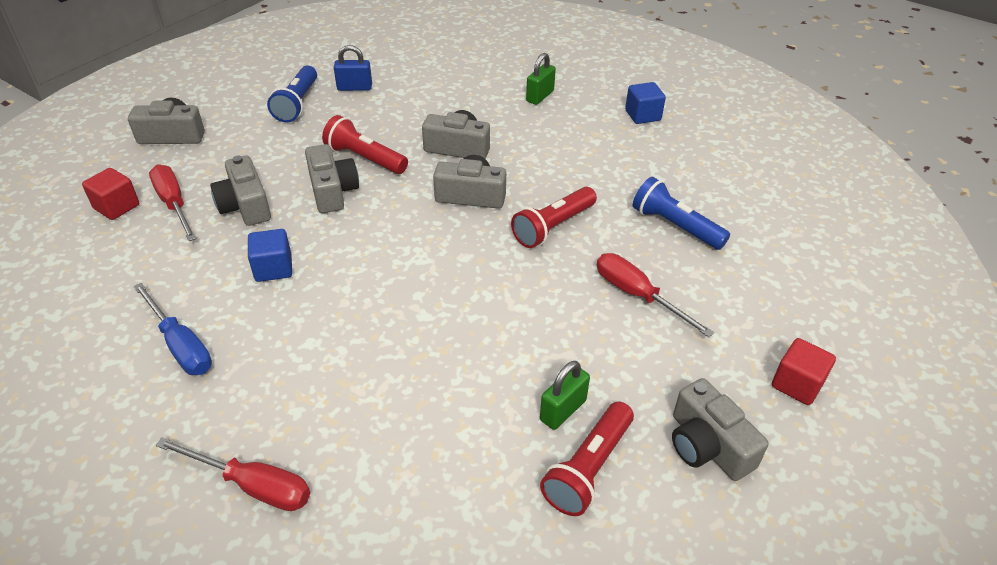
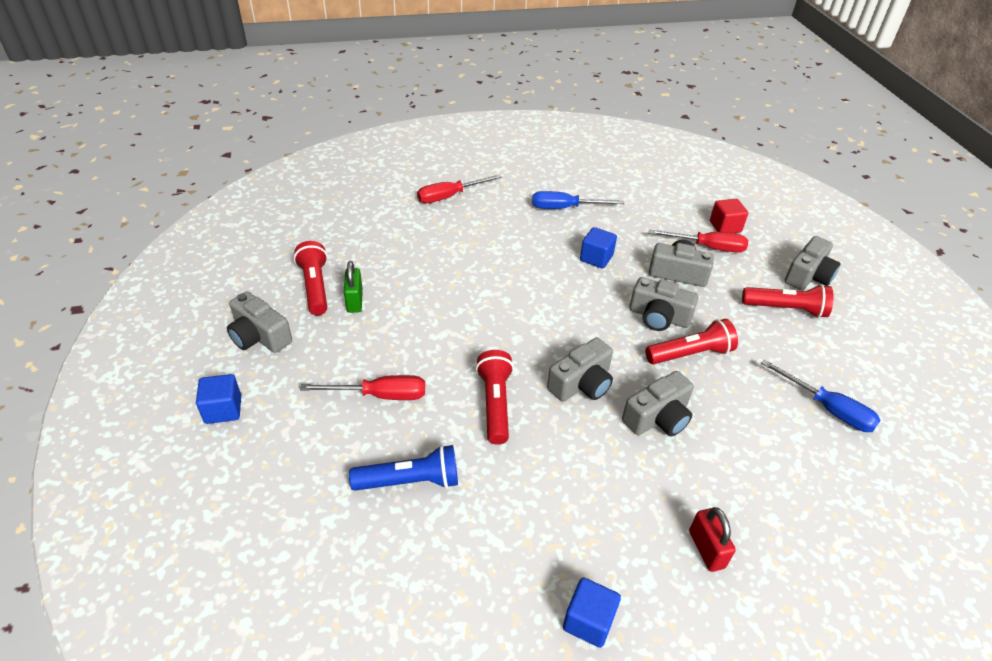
camera: 130 degrees right, 0 degrees up
blue flashlight [267,65,317,122] -> none
blue padlock [334,45,372,91] -> blue screwdriver [761,359,881,432]
green padlock [526,53,556,105] -> red padlock [689,507,736,572]
grey camera [672,378,768,481] -> grey camera turned 150 degrees counterclockwise [227,291,292,353]
red cube [772,338,836,405] -> blue cube [196,374,241,424]
none -> red flashlight [742,284,834,318]

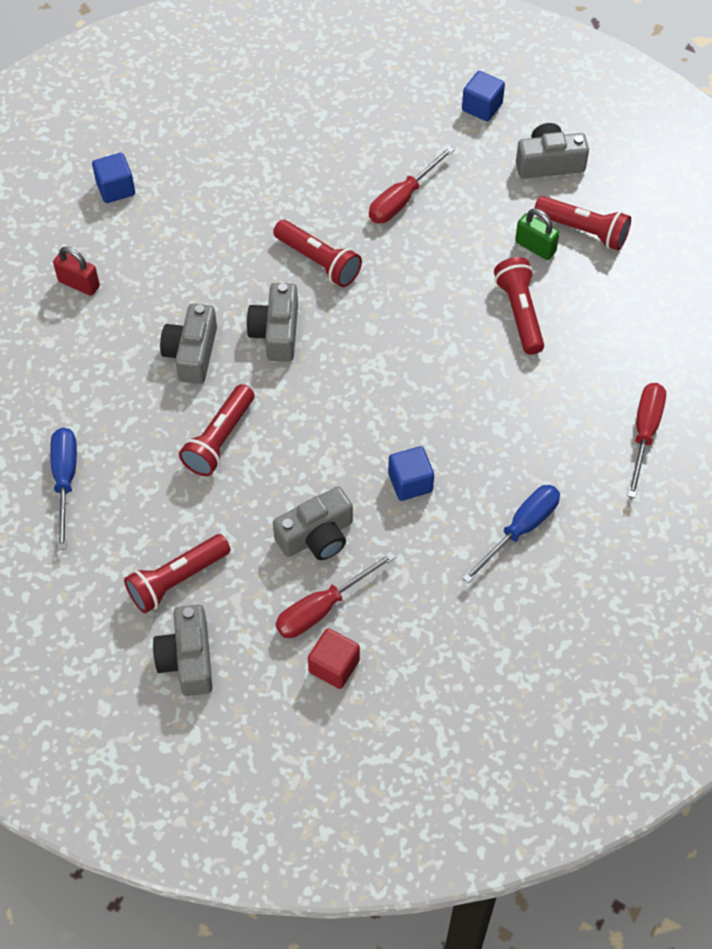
camera: 135 degrees right, 15 degrees up
blue flashlight [349,445,458,491] -> none
grey camera [629,277,699,331] -> none
blue screwdriver [761,359,881,432] -> blue screwdriver turned 90 degrees clockwise [50,428,77,550]
none -> red flashlight [494,257,544,355]

